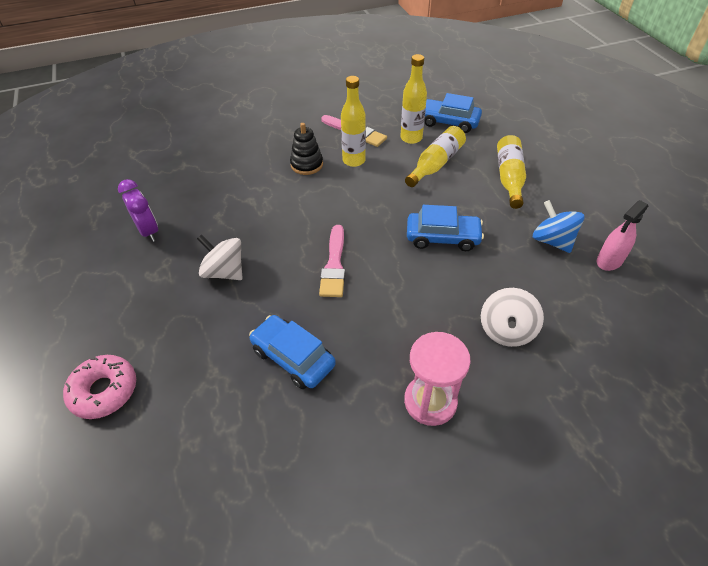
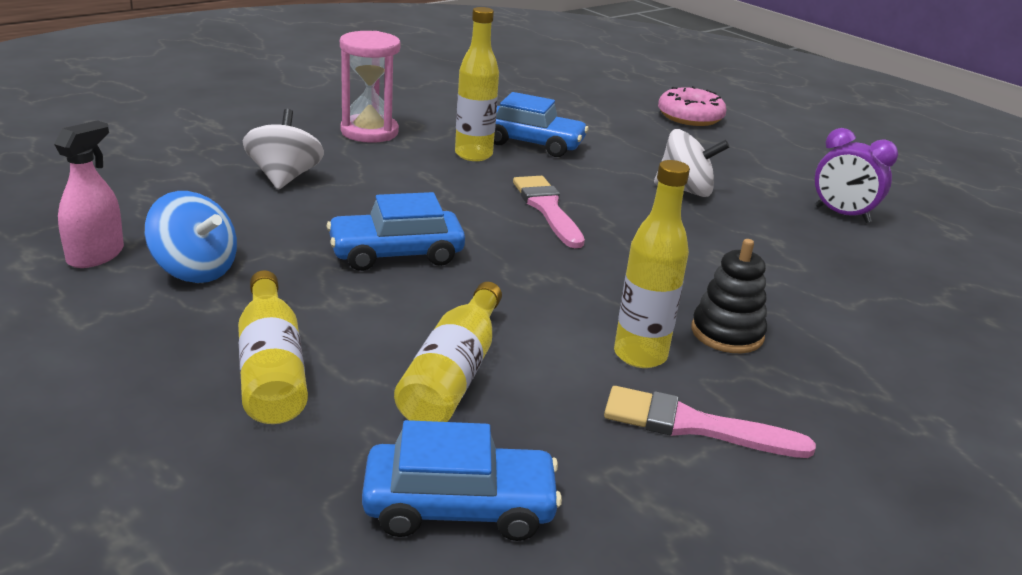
camera: 155 degrees right, 20 degrees down
yellow bottle [401,54,427,144] -> yellow bottle moved to [455,7,499,161]

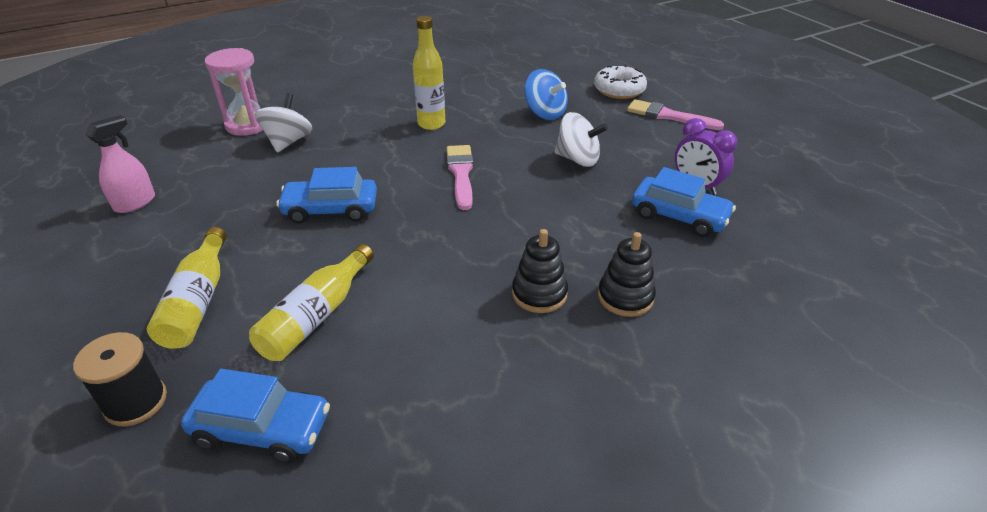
camera: 15 degrees right, 10 degrees up
blue spinning top [145,191,237,283] -> blue spinning top moved to [524,69,568,120]
pink hourglass [340,31,401,143] -> pink hourglass moved to [205,48,263,136]
blue car [494,92,589,157] -> blue car moved to [632,167,736,237]
pink brush [604,386,816,458] -> pink brush moved to [627,99,724,130]
yellow bottle [614,160,690,368] -> none
pink donut [658,86,726,126] -> white donut [594,65,647,99]
none -> black spool [73,332,167,426]
none -> black stacking toy [598,232,656,317]

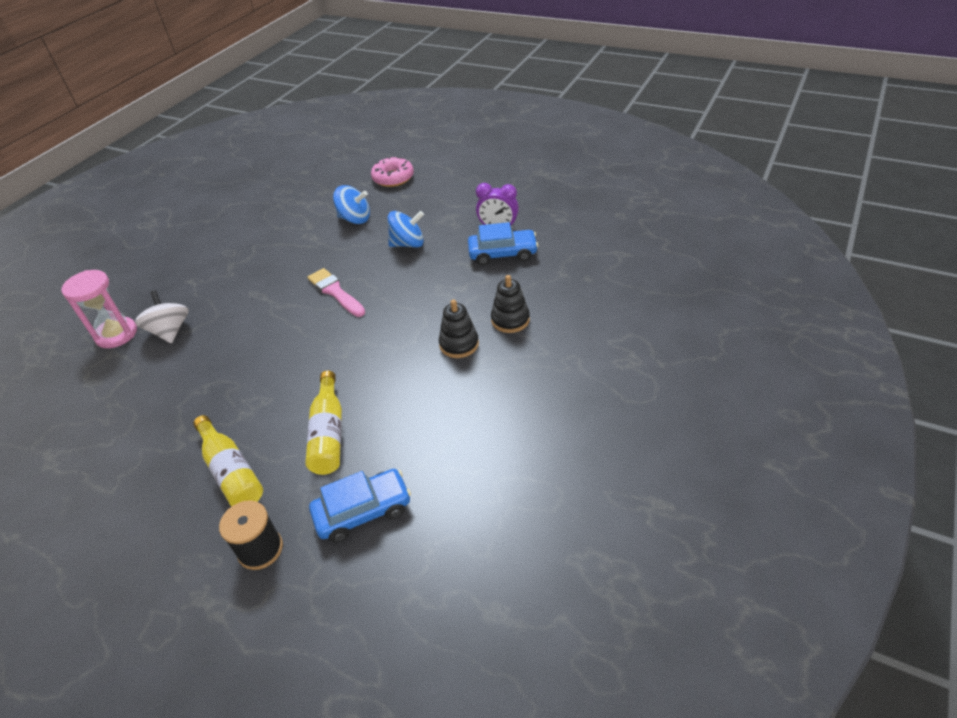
camera: 30 degrees left, 5 degrees up
pink spray bottle [85,115,155,213] -> none
blue car [276,167,377,224] -> none
yellow bottle [413,16,445,130] -> none
white spinning top [555,112,608,167] -> blue spinning top [388,211,424,248]
white donut [594,65,647,99] -> pink donut [371,157,414,187]
pink brush [627,99,724,130] -> none

